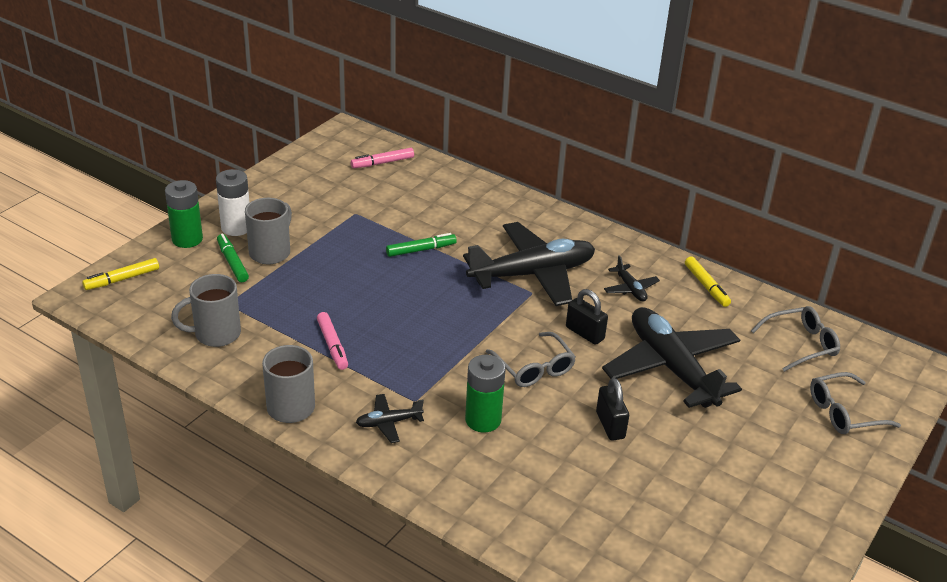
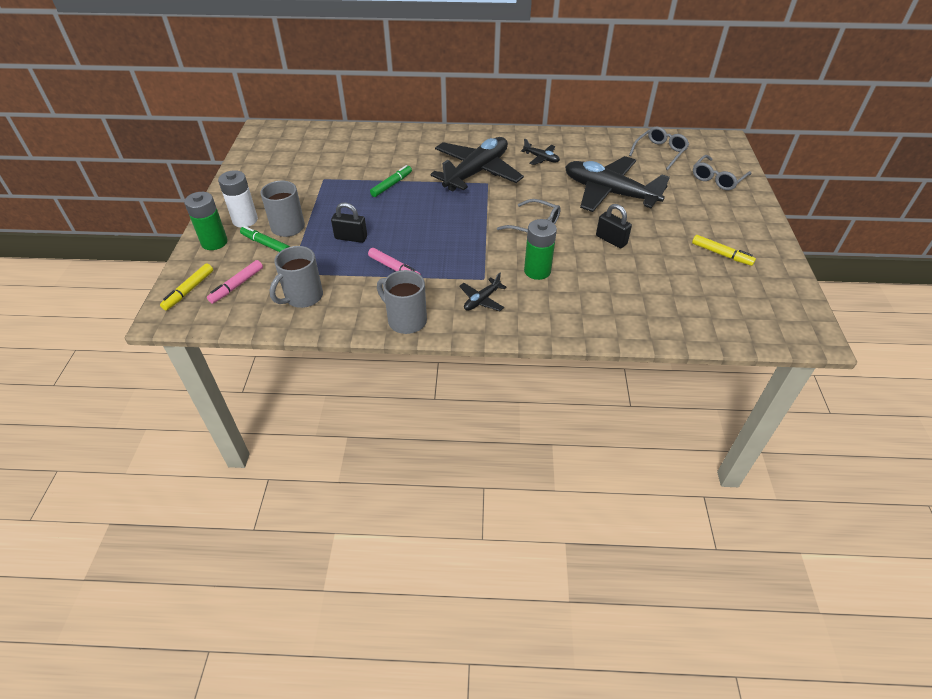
camera: 30 degrees left, 10 degrees up
pink marker [351,148,414,168] -> pink marker moved to [207,260,263,304]
black padlock [566,289,608,345] -> black padlock moved to [331,202,367,243]
yellow marker [685,257,731,307] -> yellow marker moved to [692,235,756,266]

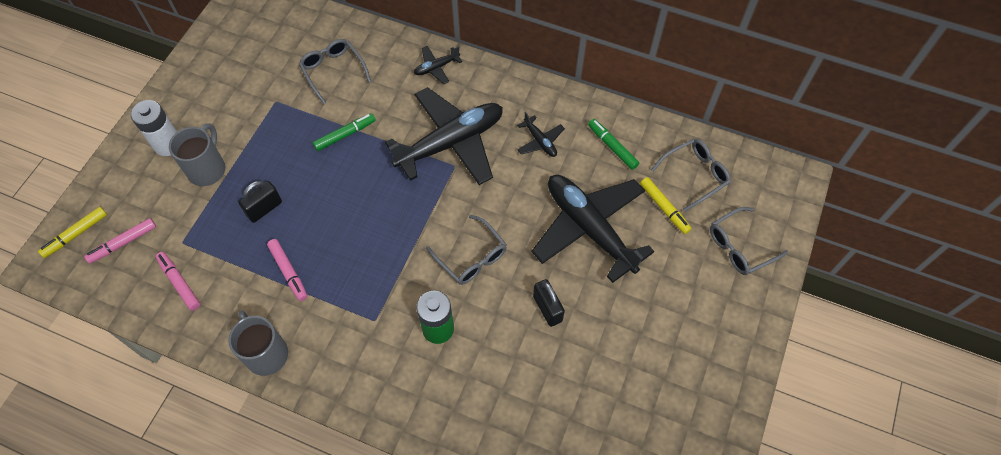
camera: 20 degrees right, 15 degrees up
green battery [184,192,228,250] -> none
green marker [240,226,290,252] -> green marker moved to [588,119,639,170]
grey mug [270,246,323,308] -> pink marker [156,252,200,311]
black padlock [331,202,367,243] -> black padlock turned 75 degrees counterclockwise [239,181,282,223]
black plane [459,273,507,311] -> black plane moved to [414,46,462,84]
yellow marker [692,235,756,266] -> yellow marker moved to [640,177,692,234]
none -> grey glasses [299,39,371,104]

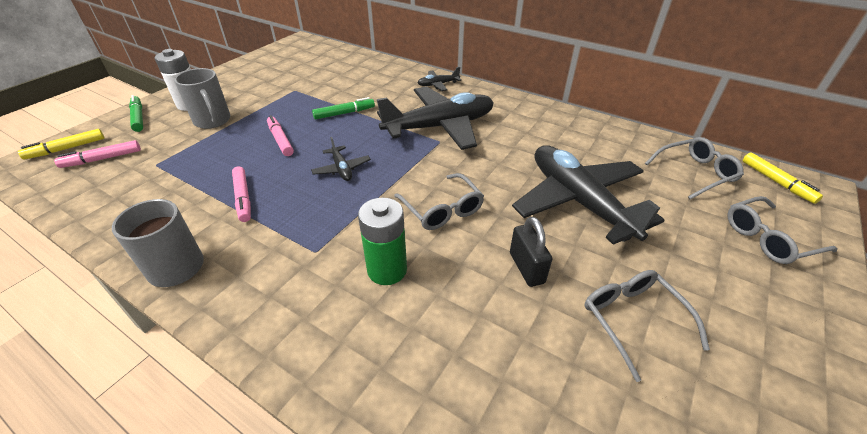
camera: 10 degrees right, 20 degrees down
pink marker [156,252,200,311] -> pink marker moved to [267,115,294,156]
grey mug [169,124,225,186] -> grey mug turned 120 degrees clockwise [174,68,231,129]
black padlock [239,181,282,223] -> none
grey glasses [299,39,371,104] -> grey glasses moved to [584,270,710,382]
black plane [517,112,565,157] -> black plane moved to [311,137,371,181]
green marker [588,119,639,170] -> green marker moved to [129,95,143,132]
yellow marker [640,177,692,234] -> yellow marker moved to [743,153,823,204]

